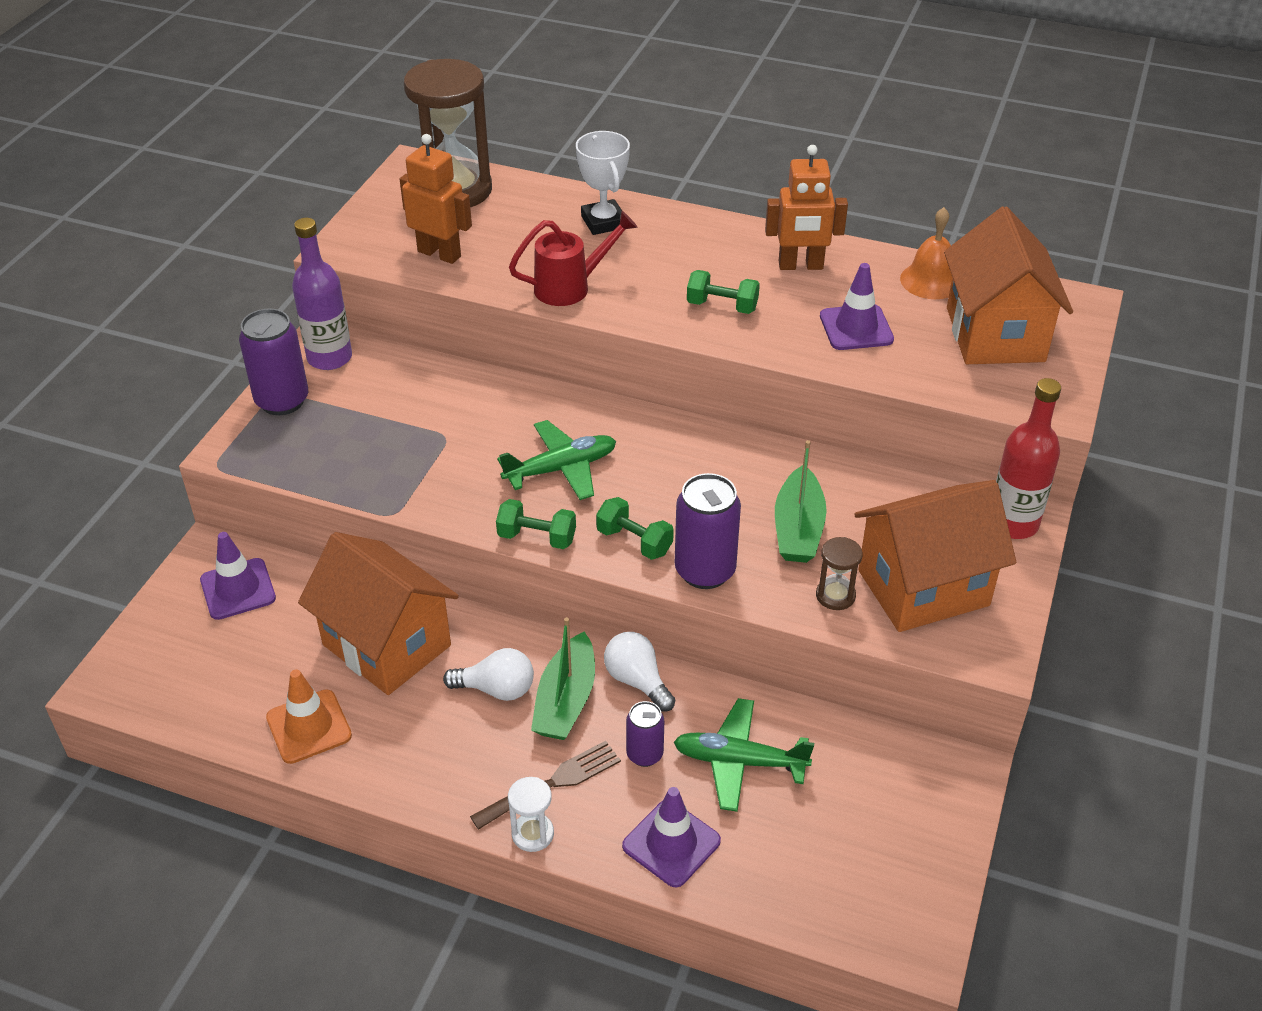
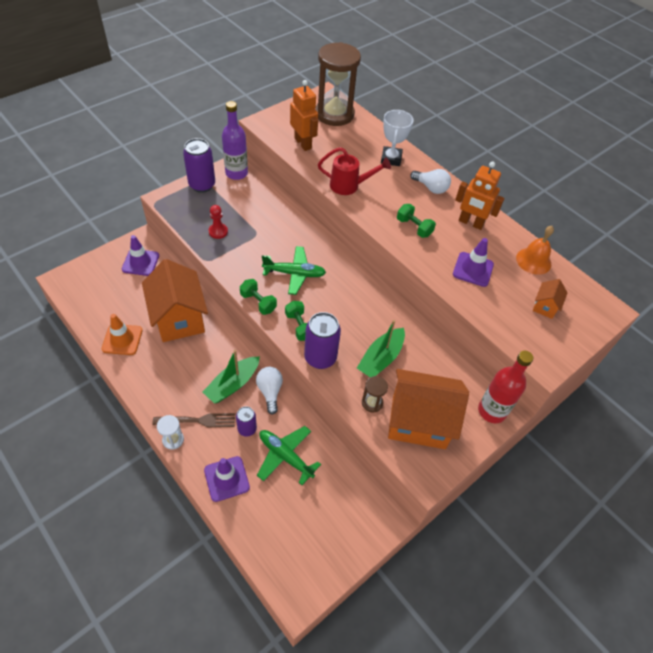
camera: 25 degrees right, 10 degrees up
white light bulb [443,648,534,701] -> white light bulb moved to [410,169,451,194]
orange house [944,206,1073,364] -> orange house [533,279,568,319], size x0.43
none -> red pawn [209,205,228,239]

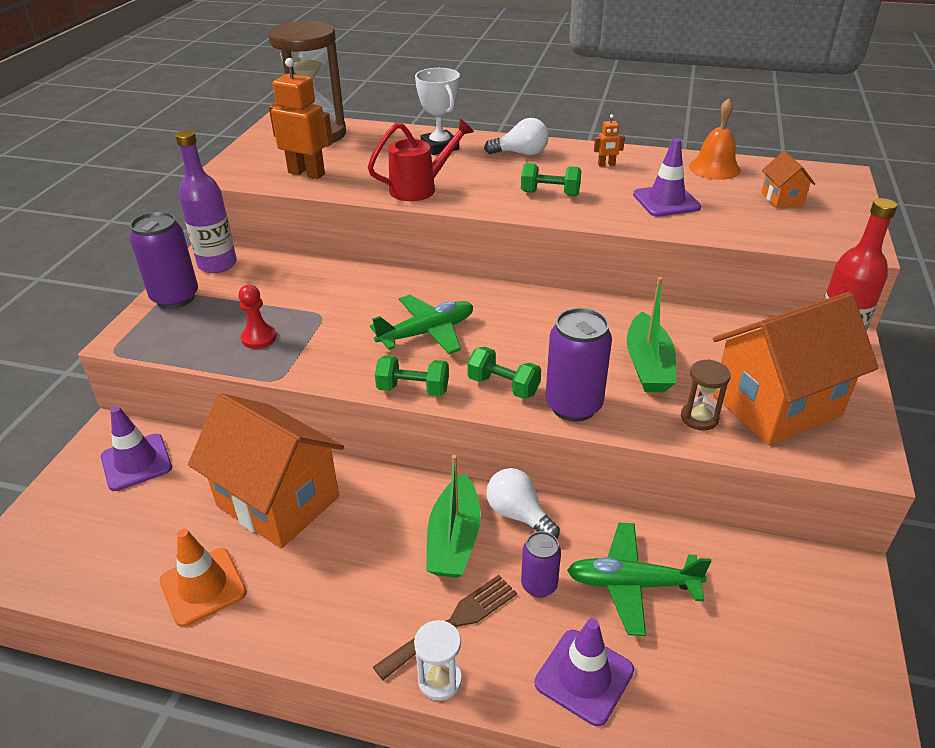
camera: 30 degrees left, 15 degrees down
orange robot [455,162,505,230] -> orange robot [594,114,625,167], size x0.46

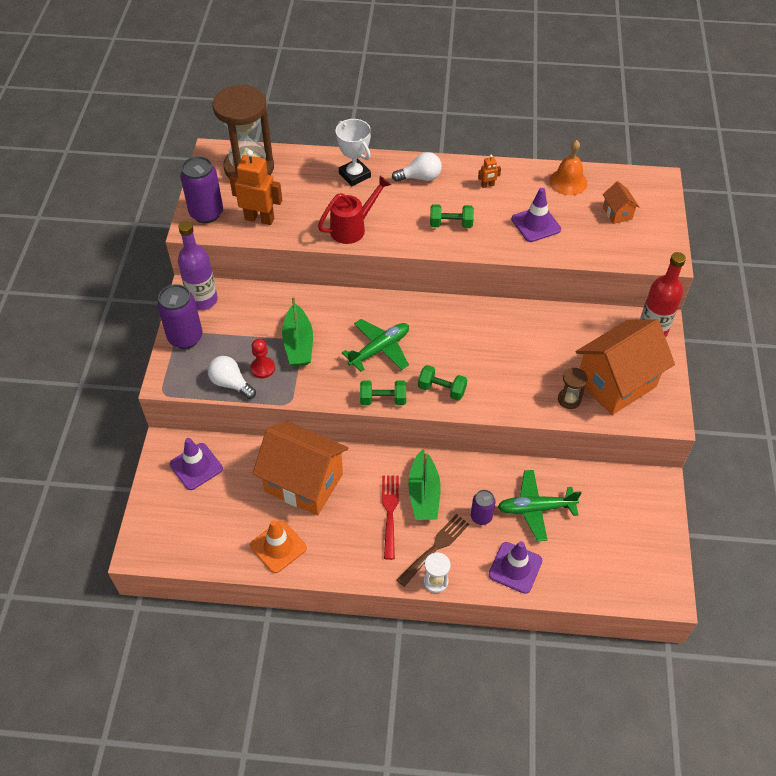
camera: 10 degrees left, 15 degrees up
white light bulb [486,468,560,539] -> white light bulb moved to [208,356,256,399]
purple can [546,308,612,422] -> purple can moved to [180,156,223,223]
green boat [627,277,676,392] -> green boat moved to [282,296,313,366]
none -> red fork [382,475,399,560]

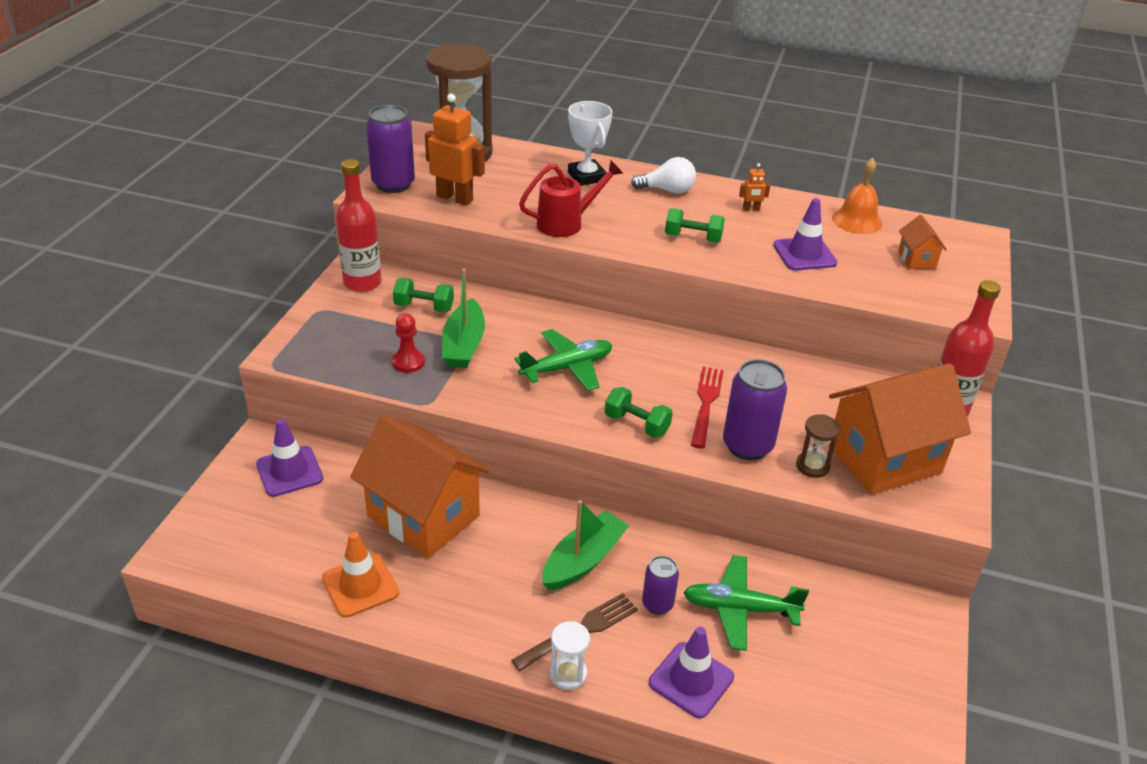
camera: 10 degrees right, 15 degrees down
purple can [157,284,203,349] -> purple can moved to [723,359,787,460]
purple bottle [178,221,218,310] -> red bottle [336,159,382,292]
white light bulb [208,356,256,399] -> none
green dumbbell [360,380,406,405] -> green dumbbell moved to [393,278,454,313]
red fork [382,475,399,560] -> red fork moved to [691,367,724,449]
green boat [408,449,441,520] -> green boat turned 150 degrees counterclockwise [542,500,629,590]

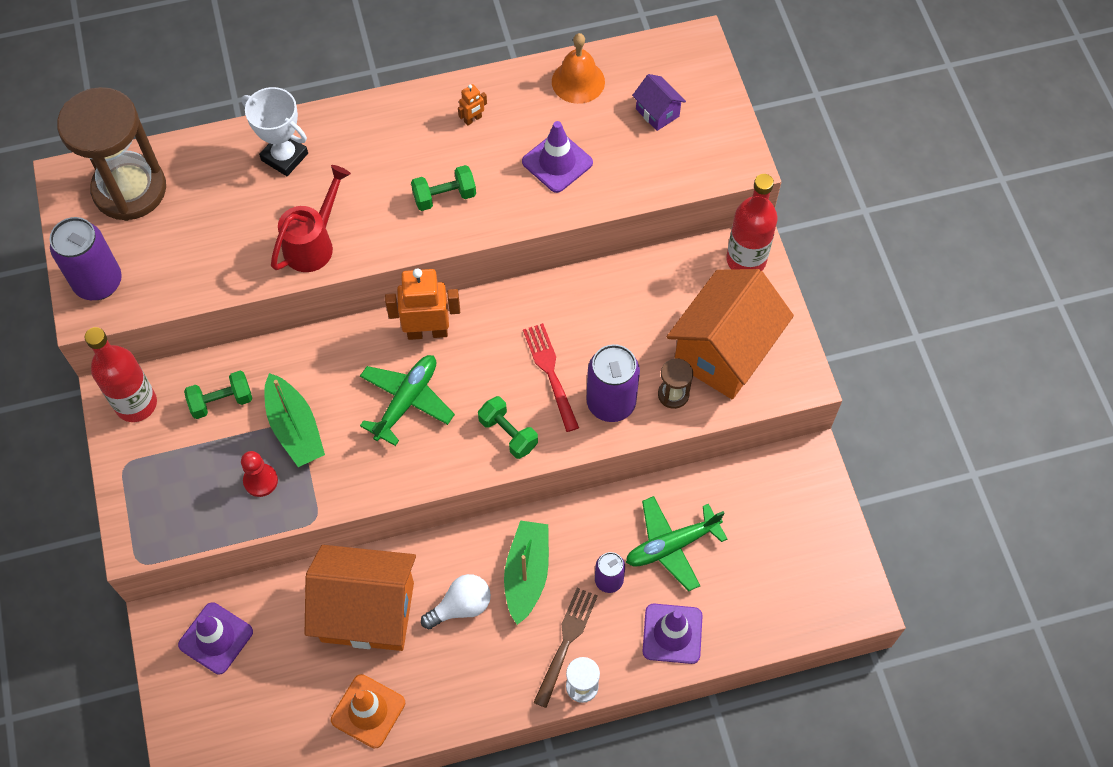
camera: 30 degrees left, 25 degrees up
orange robot [425,94,485,206] -> orange robot moved to [385,268,460,340]
green dumbbell [605,387,673,438] -> green dumbbell turned 45 degrees clockwise [478,396,538,459]
white light bulb [631,157,696,194] -> white light bulb moved to [421,574,491,629]
orange house [898,215,947,269] -> purple house [632,74,686,131]

